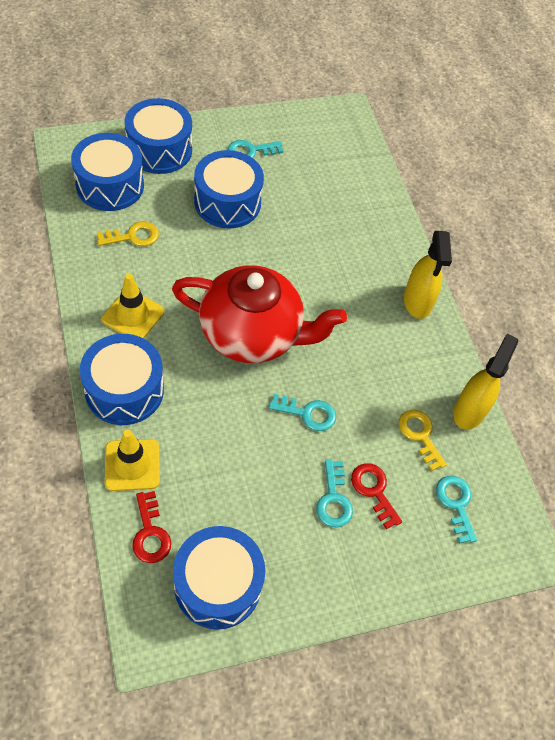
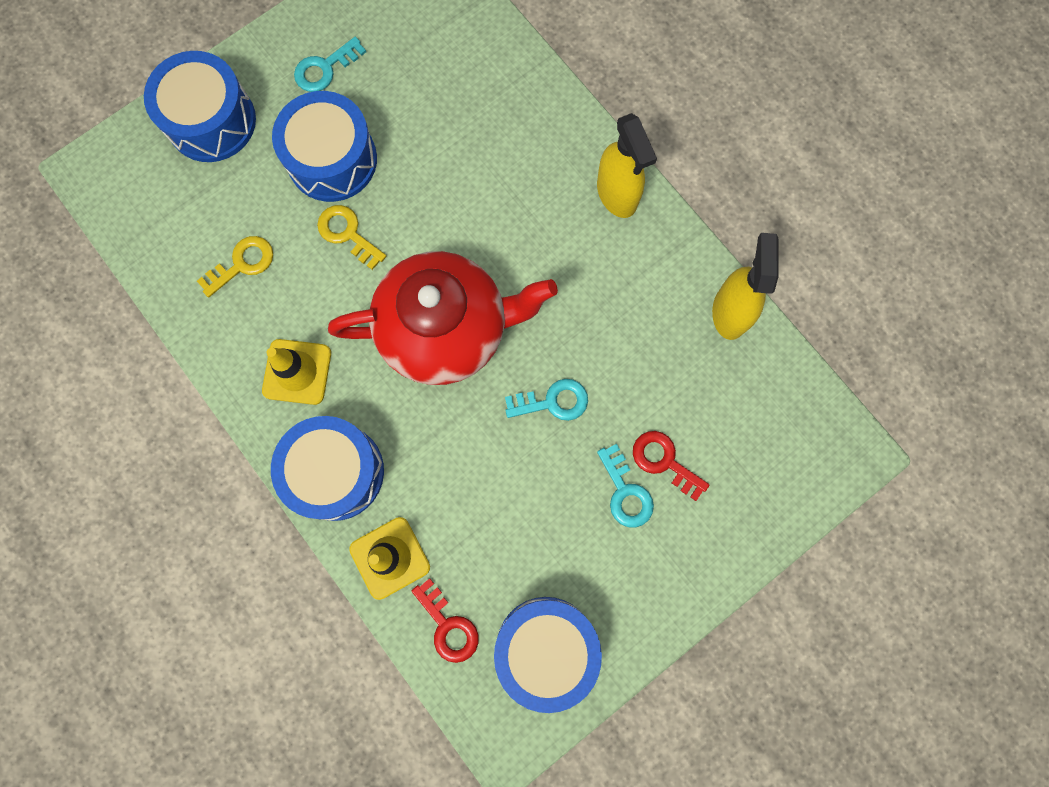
camera: 15 degrees left, 20 degrees up
blue drum [71,133,144,211] -> none
yellow key [399,410,447,471] -> yellow key moved to [317,205,386,270]
turquoise key [436,476,477,544] -> none

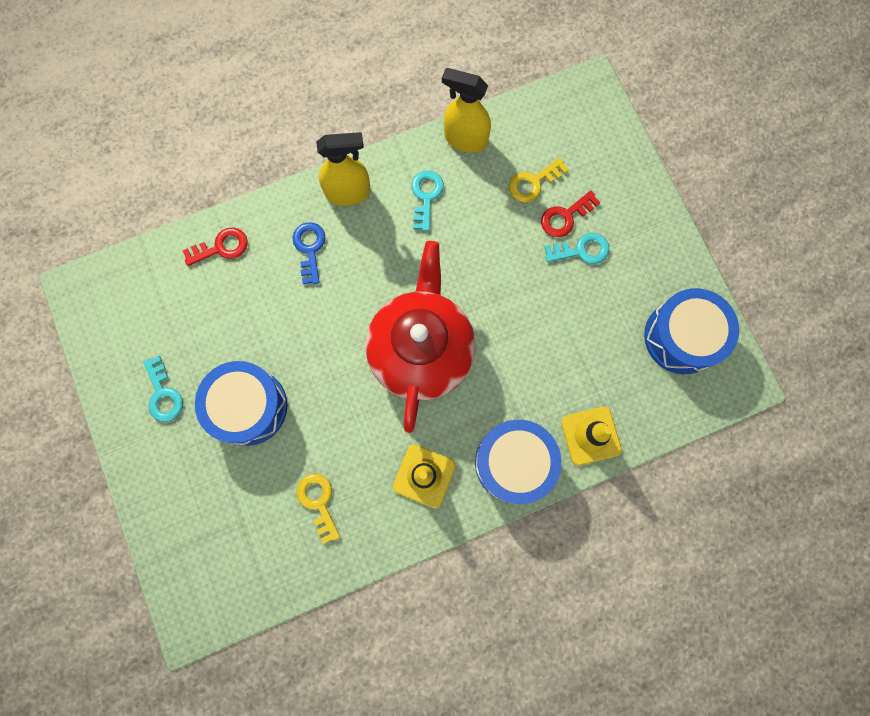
camera: 75 degrees left, 0 degrees up
blue drum [144,51,256,162] -> none
yellow key [317,205,386,270] -> yellow key moved to [509,158,568,202]
red key [412,578,479,663] -> red key moved to [183,227,248,266]
turquoise key [505,379,588,421] -> turquoise key moved to [411,170,444,231]
none -> blue key [293,222,326,284]

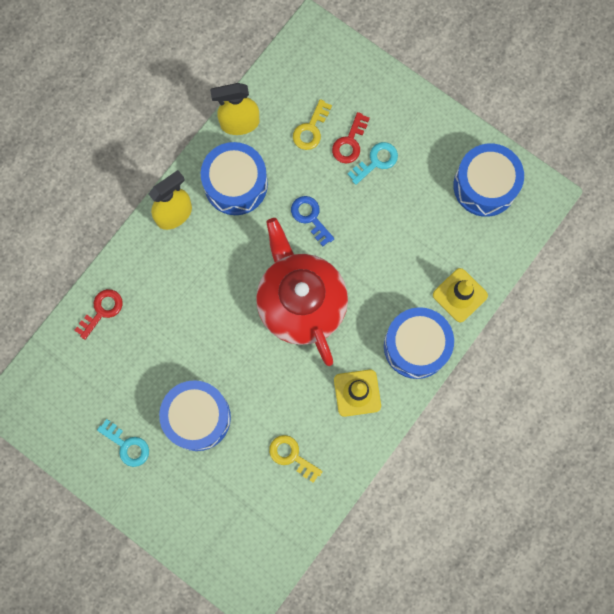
camera: 30 degrees left, 0 degrees up
blue key [293,222,326,284] -> blue key moved to [291,196,334,246]
turquoise key [411,170,444,231] -> blue drum [201,142,268,215]

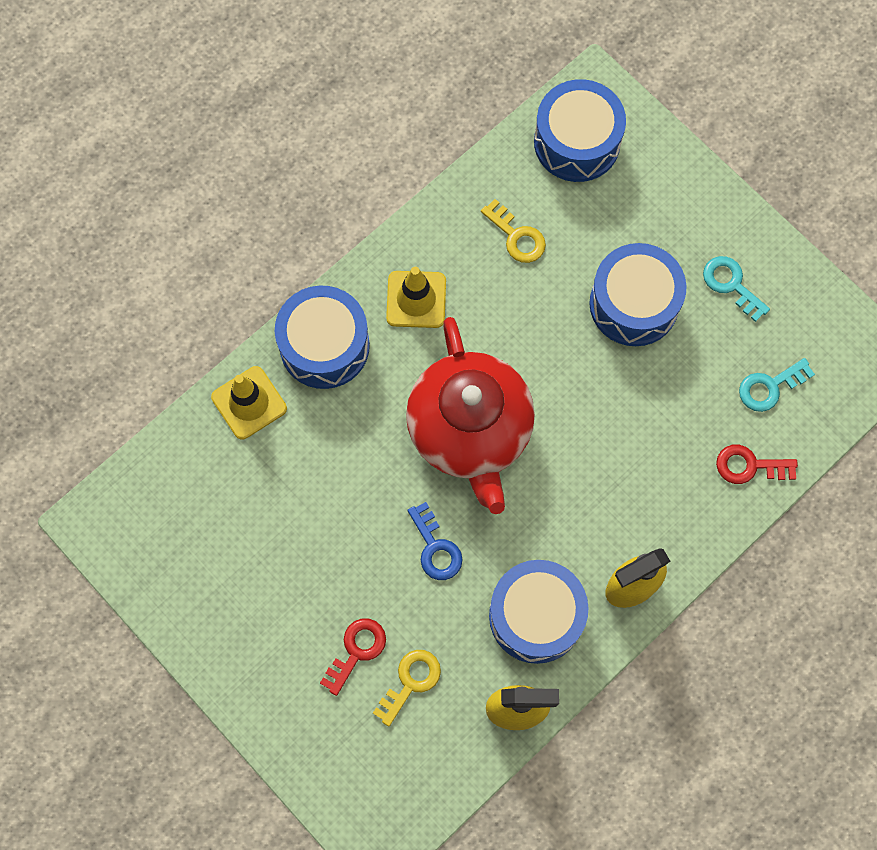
camera: 170 degrees left, 5 degrees down
red key [74,289,123,340] -> red key turned 45 degrees clockwise [716,445,798,484]
turquoise key [347,142,398,185] -> turquoise key moved to [739,358,815,412]
blue drum [453,144,524,217] -> blue drum moved to [534,79,626,182]

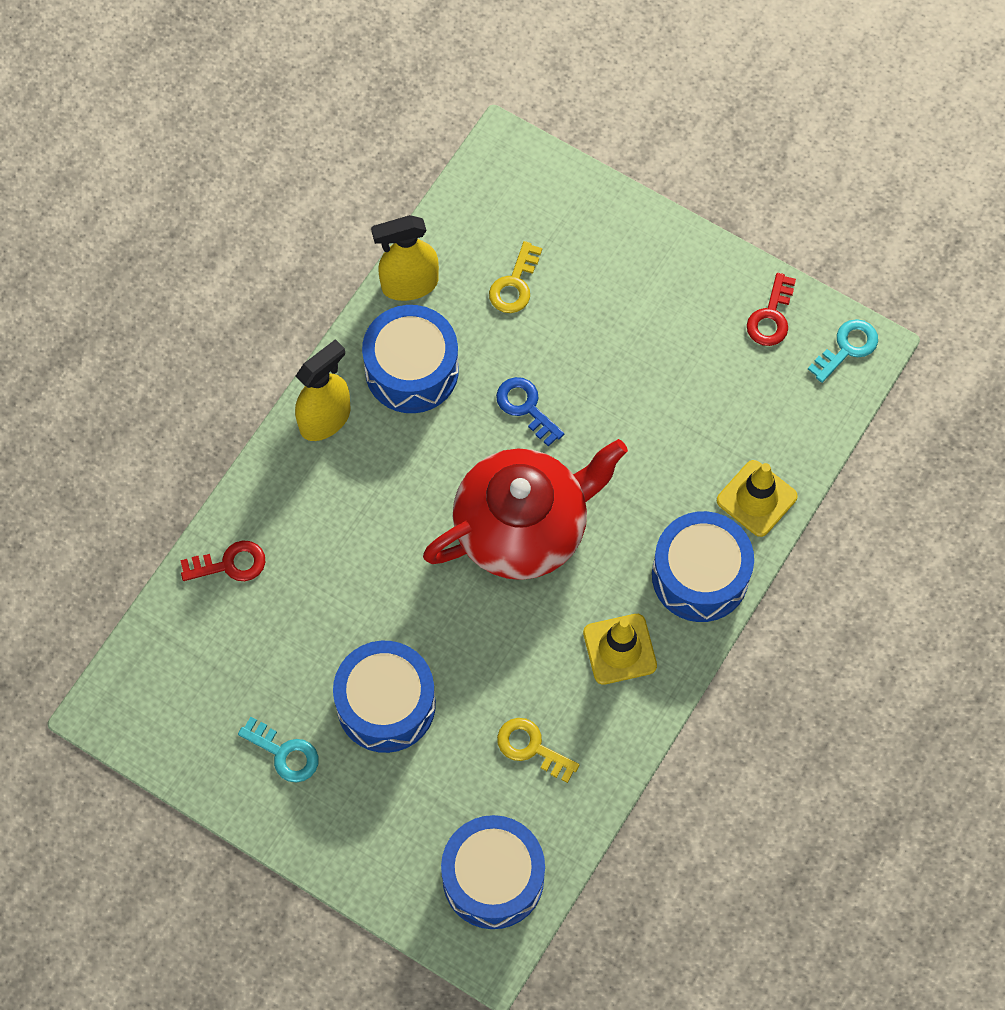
camera: 165 degrees right, 5 degrees down
red key [320,619,386,696] -> red key moved to [747,273,796,346]
red teapot [406,317,535,514] -> red teapot turned 90 degrees clockwise [423,439,628,580]
turquoise key [739,358,815,412] -> turquoise key moved to [808,319,878,383]

